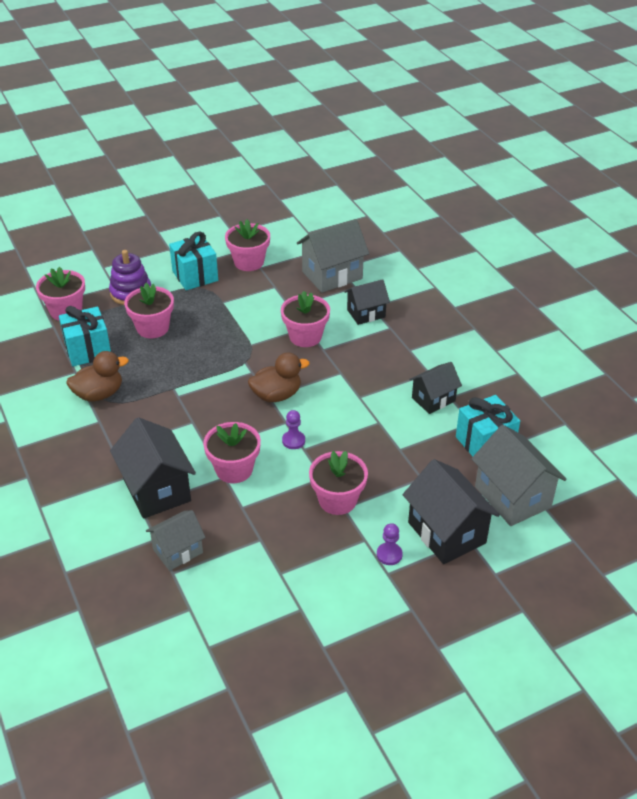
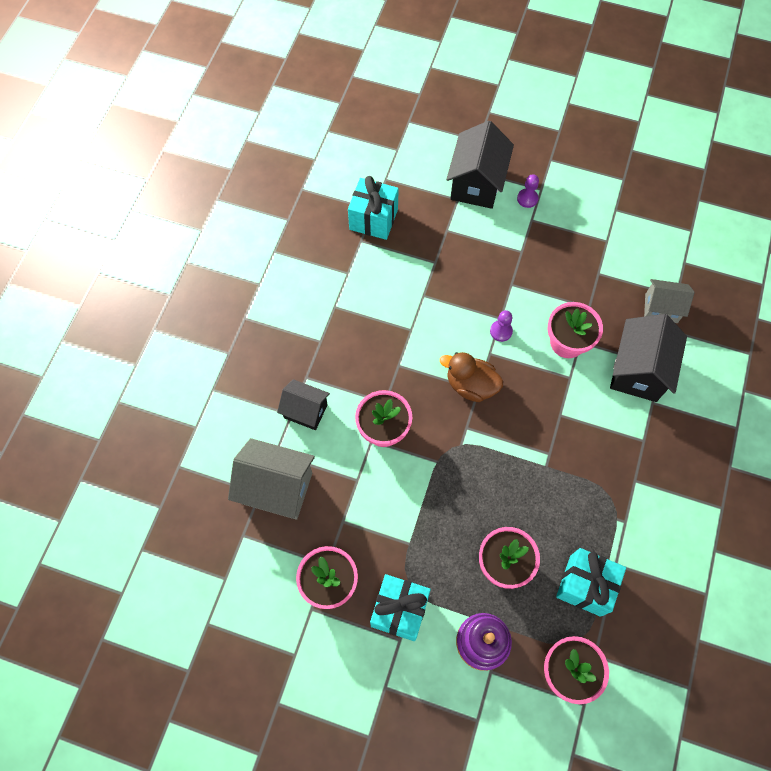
camera: 135 degrees left, 25 degrees up
brown duck [66,351,129,402] -> none
pink flower pot [309,451,368,515] -> none
black house [409,362,462,414] -> none
grey house [472,425,566,526] -> none

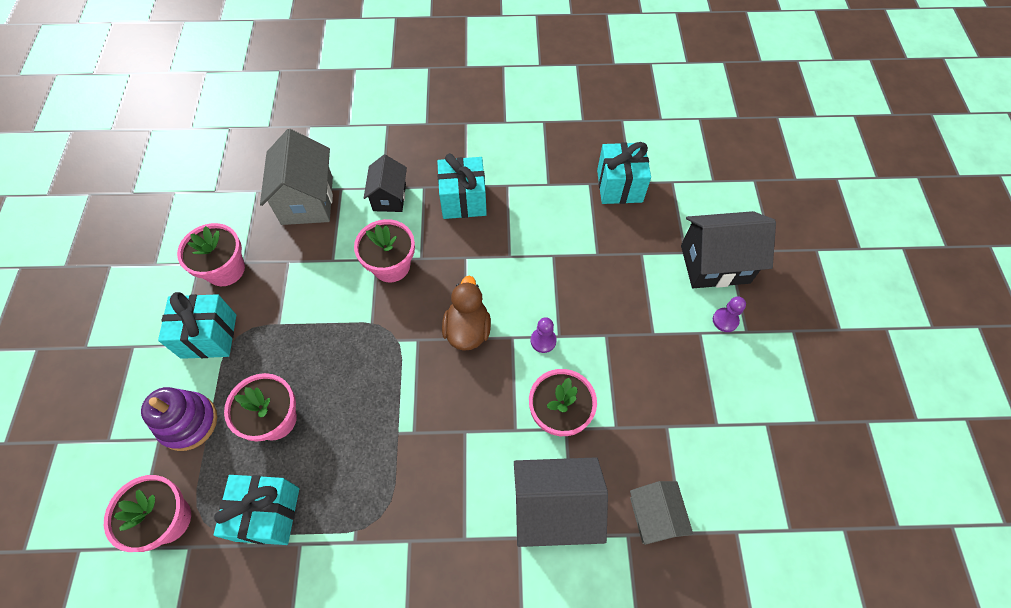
camera: 70 degrees right, 5 degrees down
none -> turquoise gift [437,153,487,219]

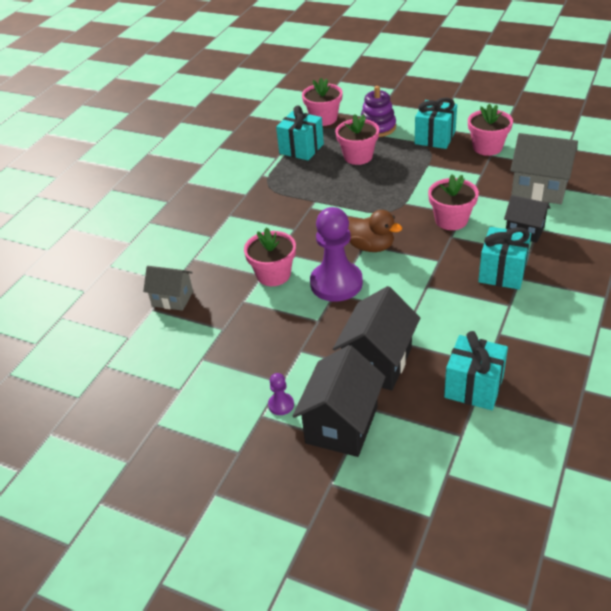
camera: 120 degrees right, 20 degrees down
black house [514,457,608,547] -> black house moved to [333,286,420,390]
purple pawn [531,317,557,353] -> purple pawn [310,207,363,302], size x2.36

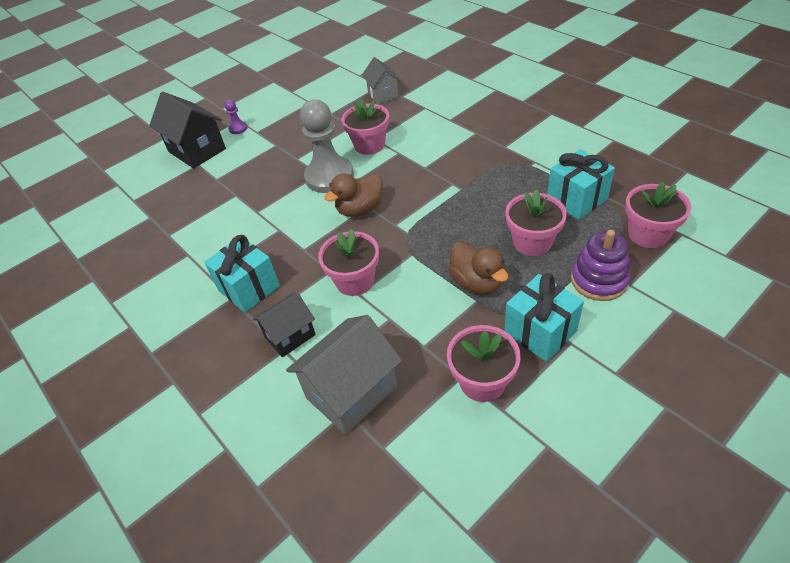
camera: 115 degrees right, 5 degrees up
grey house [143,266,193,311] -> grey house turned 60 degrees counterclockwise [362,57,400,104]
purple pawn [310,207,363,302] -> grey pawn [300,100,354,193]
black house [333,286,420,390] -> none
turquoise gift [444,331,508,410] -> none
none -> brown duck [449,241,509,295]

